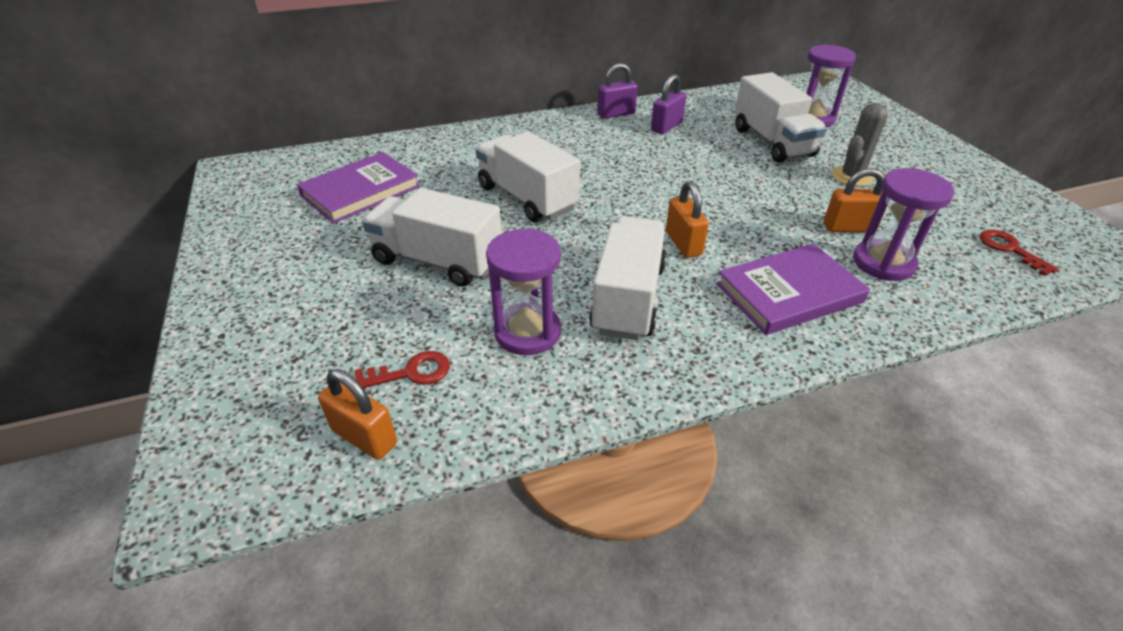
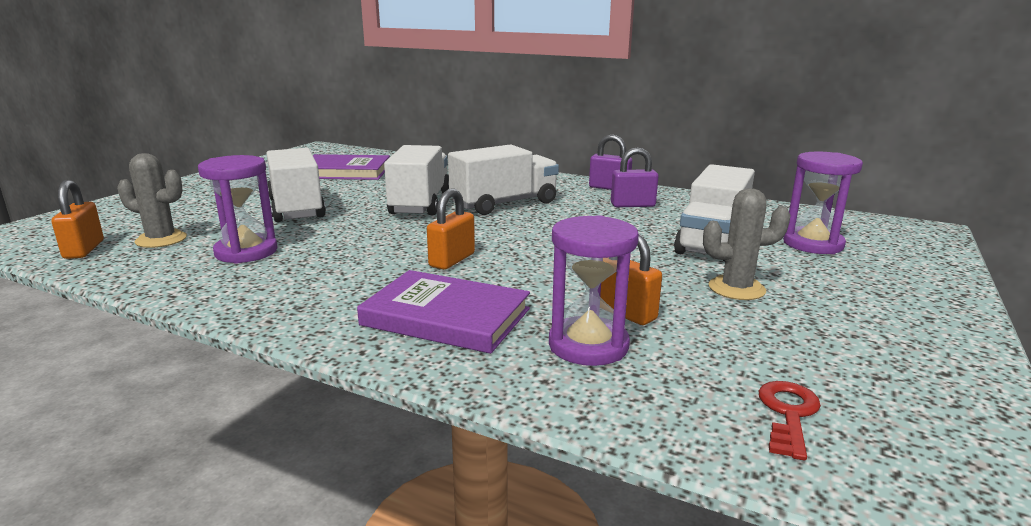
camera: 45 degrees right, 20 degrees down
red key [355,351,450,388] -> grey cactus [117,153,187,248]
white truck [589,216,667,340] -> white truck moved to [448,144,559,215]

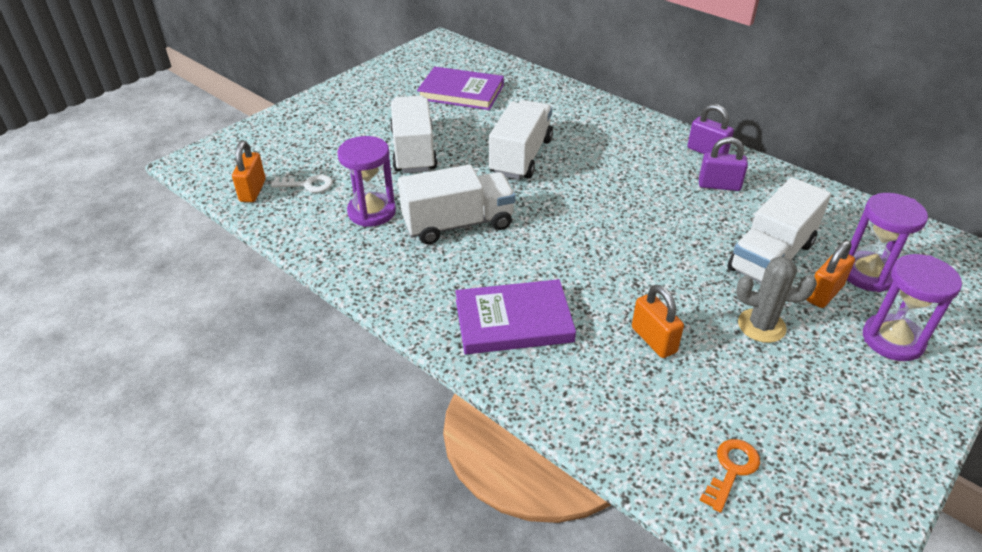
camera: 15 degrees right, 20 degrees up
grey cactus [117,153,187,248] -> white key [271,175,333,193]
purple book [357,270,530,354] -> purple book turned 45 degrees counterclockwise [456,279,576,354]
orange padlock [427,188,475,270] -> orange padlock moved to [807,240,855,308]
white truck [448,144,559,215] -> white truck moved to [398,164,516,244]
purple hourglass [549,215,639,366] -> purple hourglass moved to [863,254,962,361]
red key [758,381,821,461] -> orange key [699,439,760,513]

